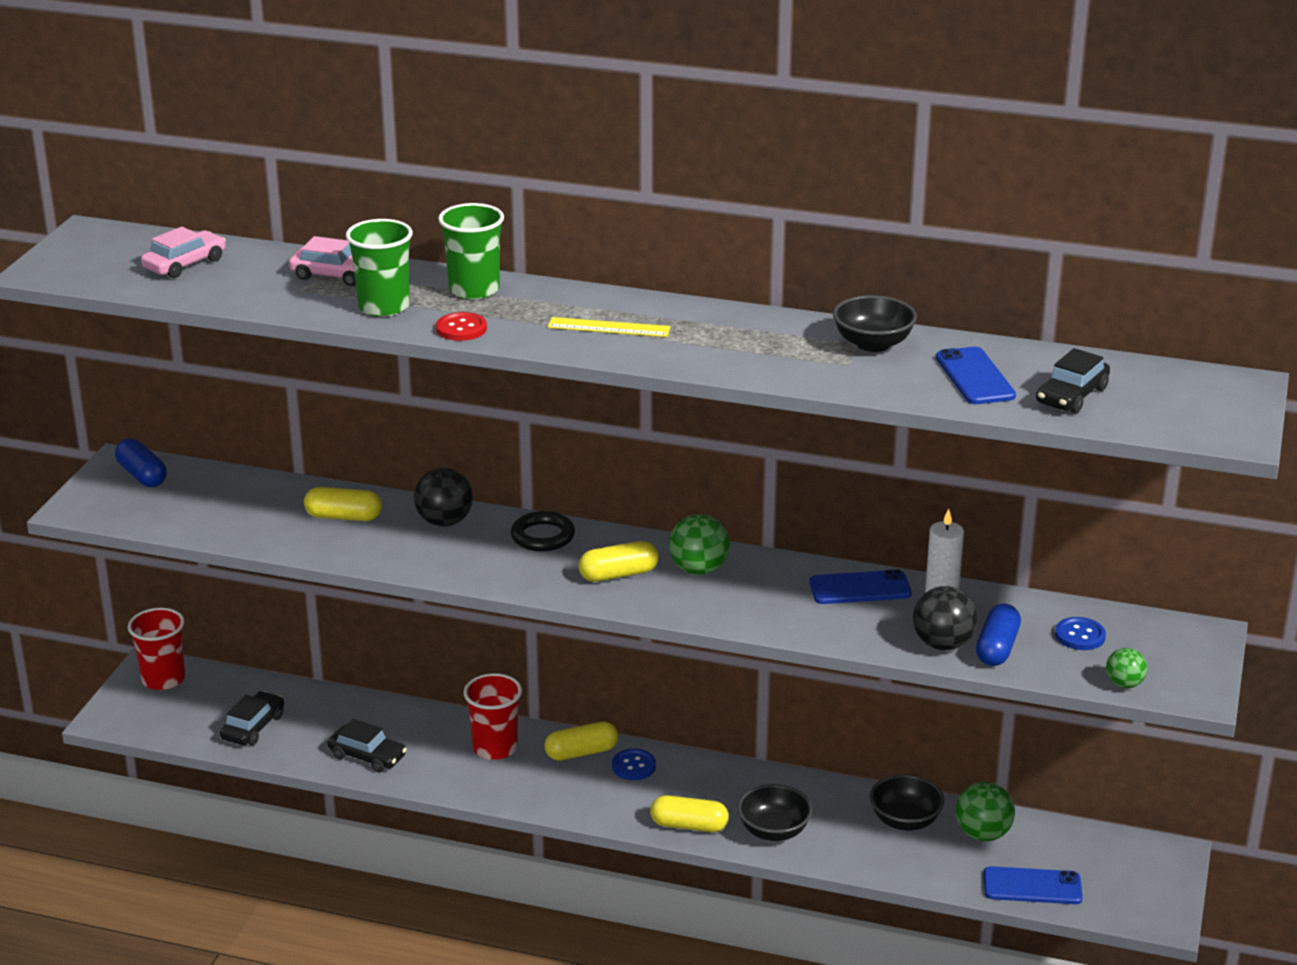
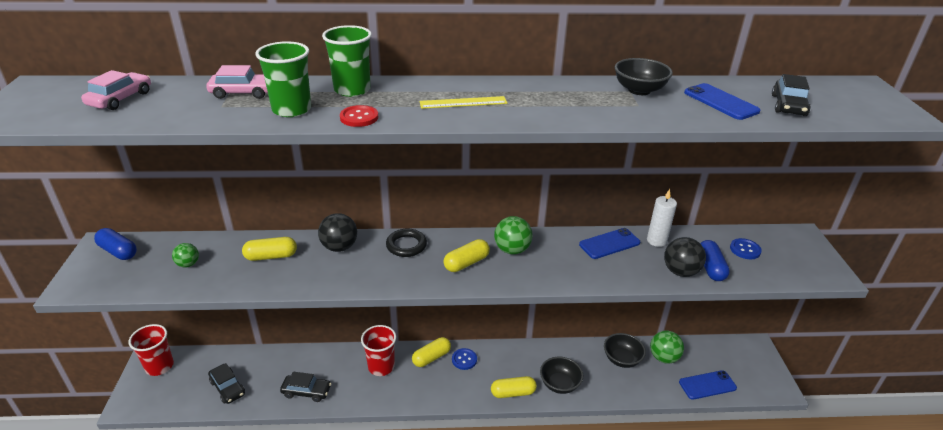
camera: 20 degrees left, 5 degrees up
black car [220,691,284,745] -> black car turned 135 degrees clockwise [208,363,245,404]
green ball [1106,648,1147,688] -> green ball moved to [172,243,199,267]

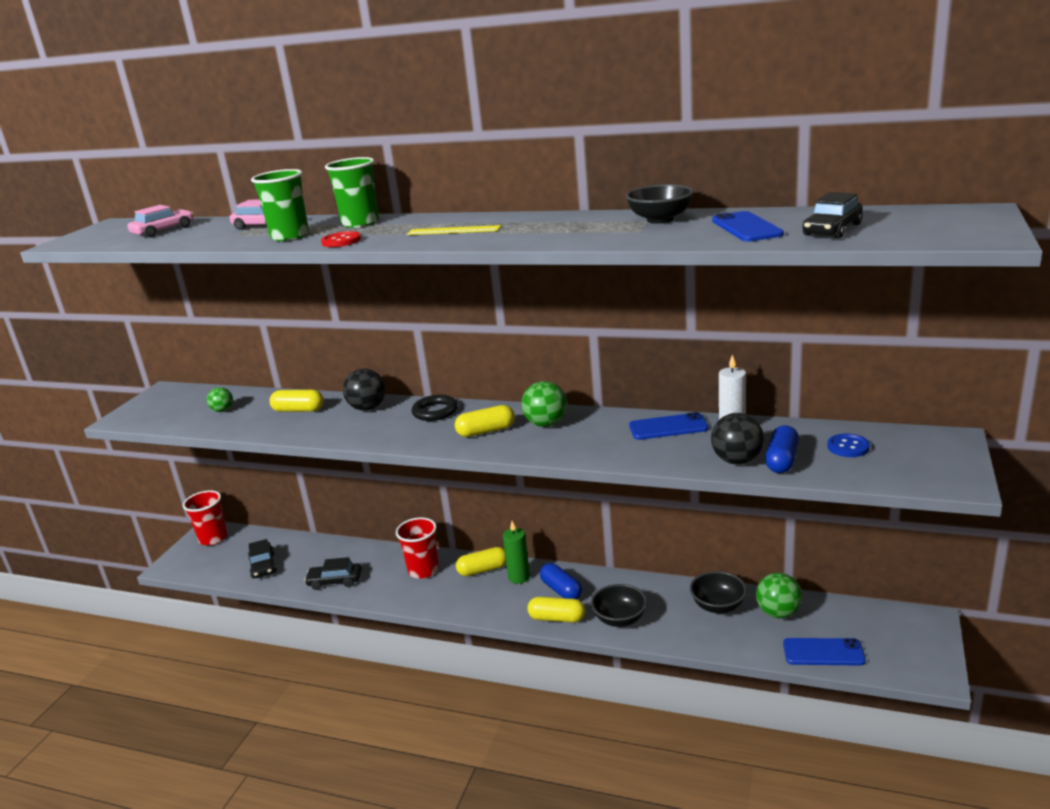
camera: 25 degrees right, 10 degrees down
blue capsule [94,228,137,260] -> blue capsule moved to [540,563,582,599]
black car [280,372,331,402] -> black car turned 150 degrees clockwise [304,557,362,590]
blue button [452,348,477,370] -> green candle [503,521,530,584]

